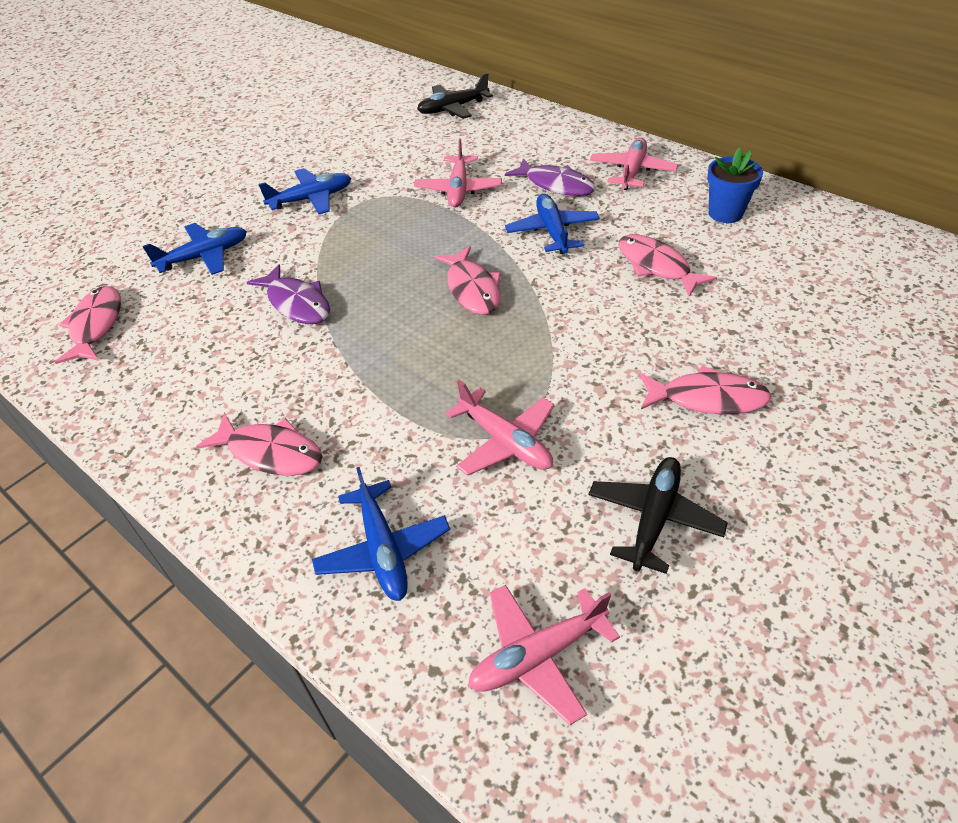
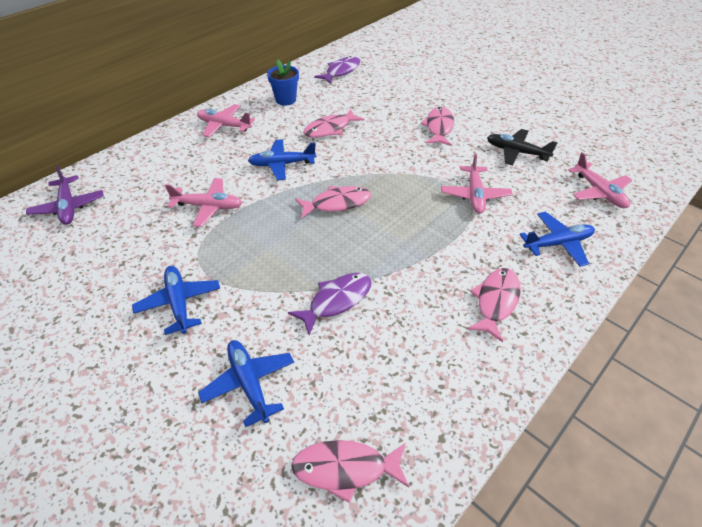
camera: 90 degrees left, 0 degrees up
black plane [417,73,493,119] -> purple plane [26,165,104,225]
pink plane [446,380,555,476] -> pink plane turned 135 degrees clockwise [441,153,513,214]
purple fish [505,158,596,196] -> purple fish moved to [314,56,360,84]

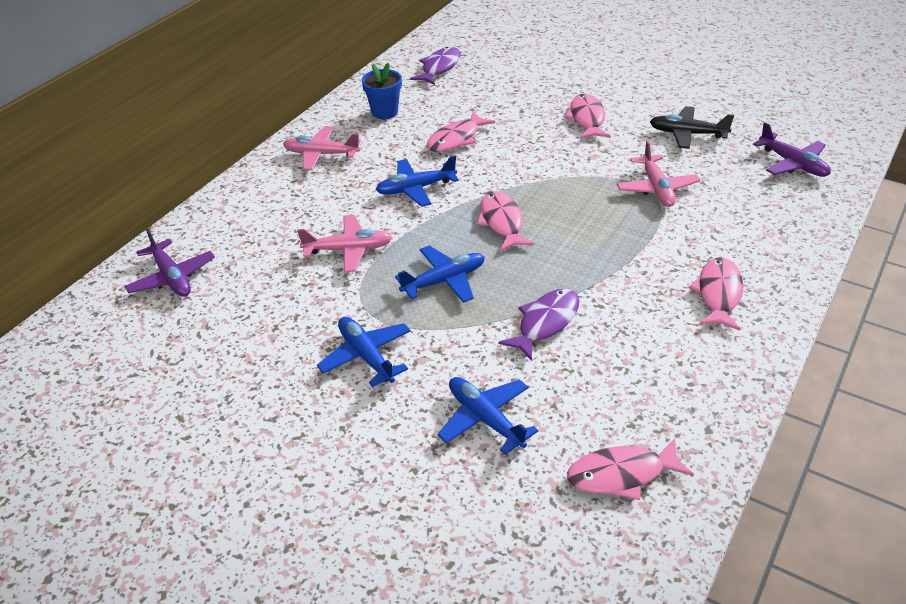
camera: 10 degrees left, 5 degrees down
pink fish [295,186,371,218] -> pink fish turned 75 degrees counterclockwise [477,191,534,251]
blue plane [519,212,595,267] -> blue plane moved to [395,246,485,303]
pink plane [568,152,632,208] -> purple plane [753,122,831,177]

